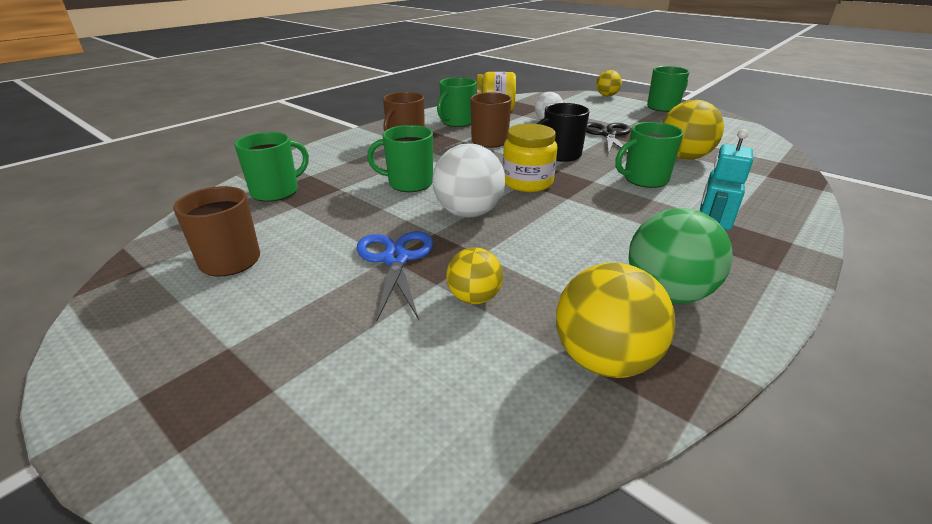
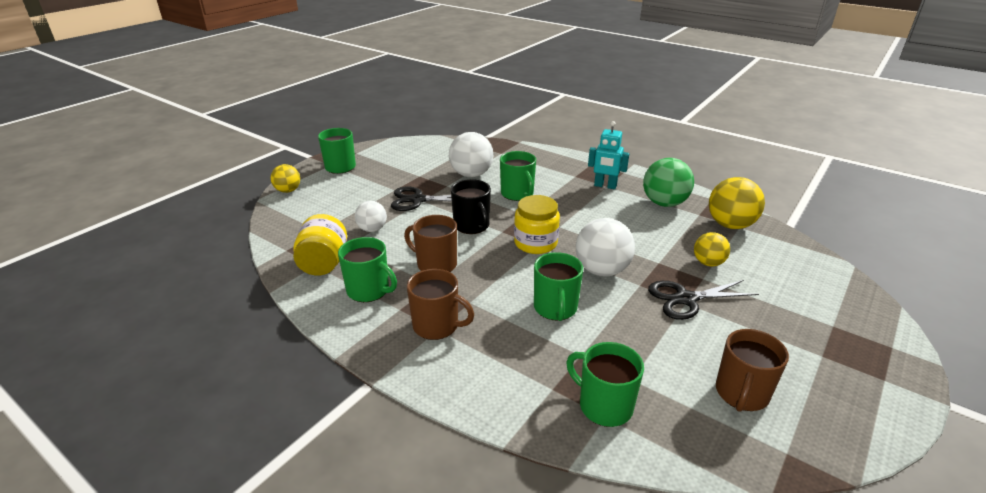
camera: 95 degrees left, 0 degrees up
blue scissors [356,231,433,321] -> black scissors [648,280,759,320]
yellow ball [662,100,724,160] -> white ball [449,132,493,177]

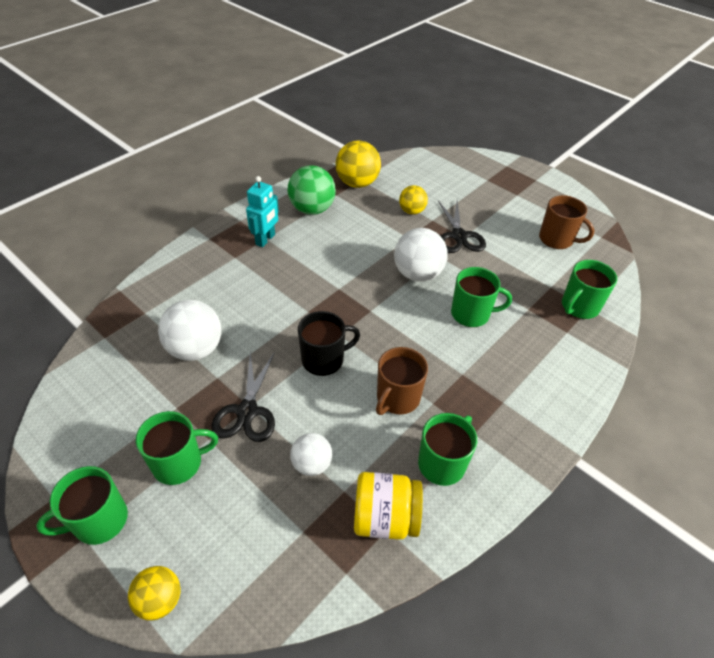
camera: 85 degrees left, 15 degrees up
brown mug [407,269,474,340] -> none
green mug [500,151,536,201] -> green mug moved to [136,411,218,485]
yellow jar [514,195,560,254] -> none

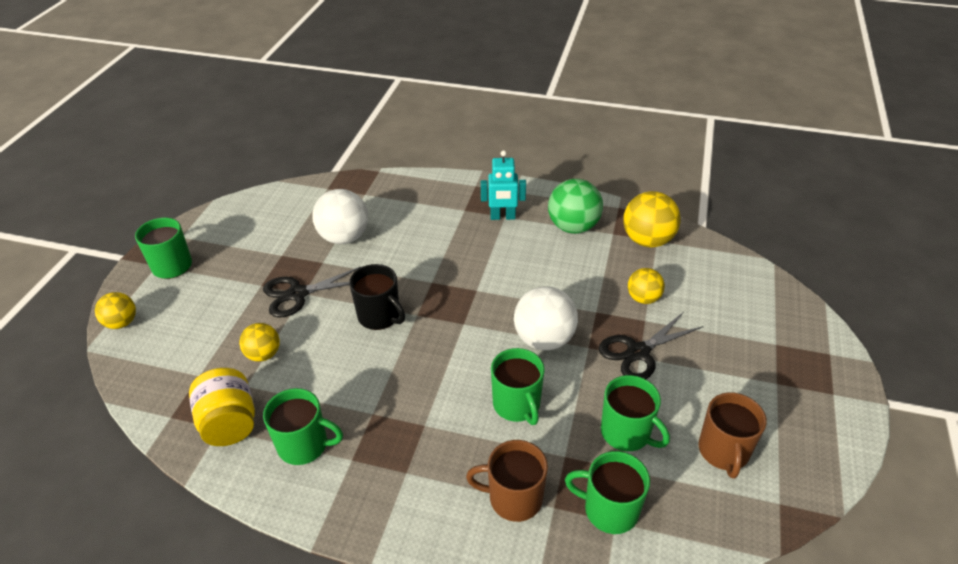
camera: 65 degrees right, 5 degrees down
green mug [136,411,218,485] -> green mug moved to [601,375,670,451]
white ball [290,433,332,476] -> yellow ball [239,323,280,362]
brown mug [376,347,428,415] -> brown mug moved to [466,440,548,522]

